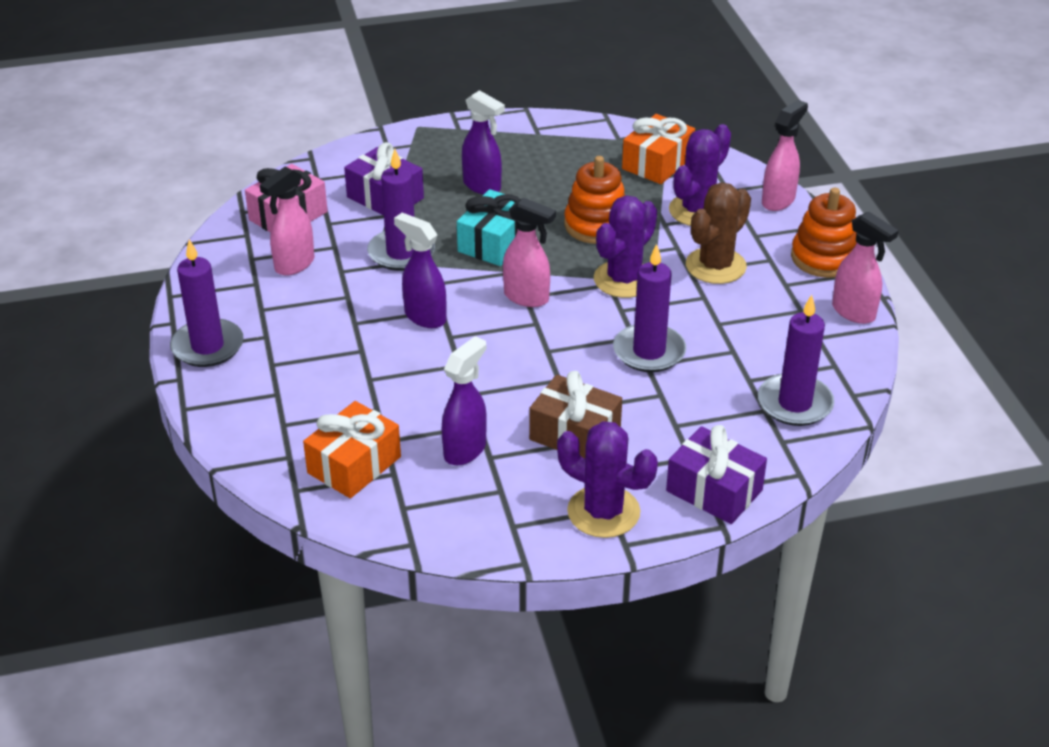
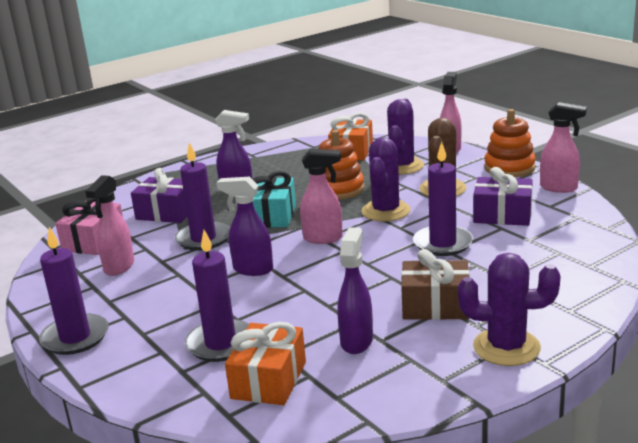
camera: 20 degrees left, 15 degrees down
purple gift [666,425,767,524] -> purple gift moved to [473,167,533,226]
purple candle [758,295,834,426] -> purple candle moved to [185,230,249,362]

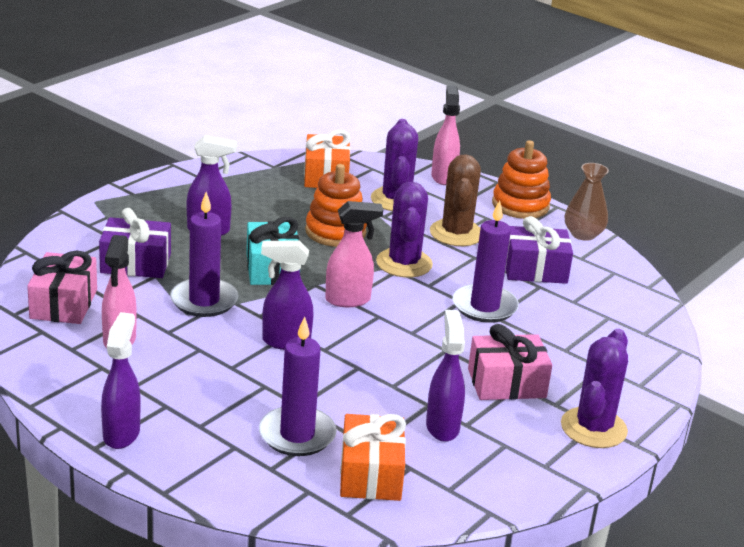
camera: 20 degrees left, 5 degrees up
purple candle [39,227,109,355] -> purple spray bottle [101,312,141,449]
brown gift [401,249,470,320] -> pink gift [468,324,552,400]
purple cactus [458,253,560,366] -> purple cactus turned 60 degrees counterclockwise [561,329,628,448]
pink spray bottle [540,102,587,193] -> brown vase [565,163,609,241]

